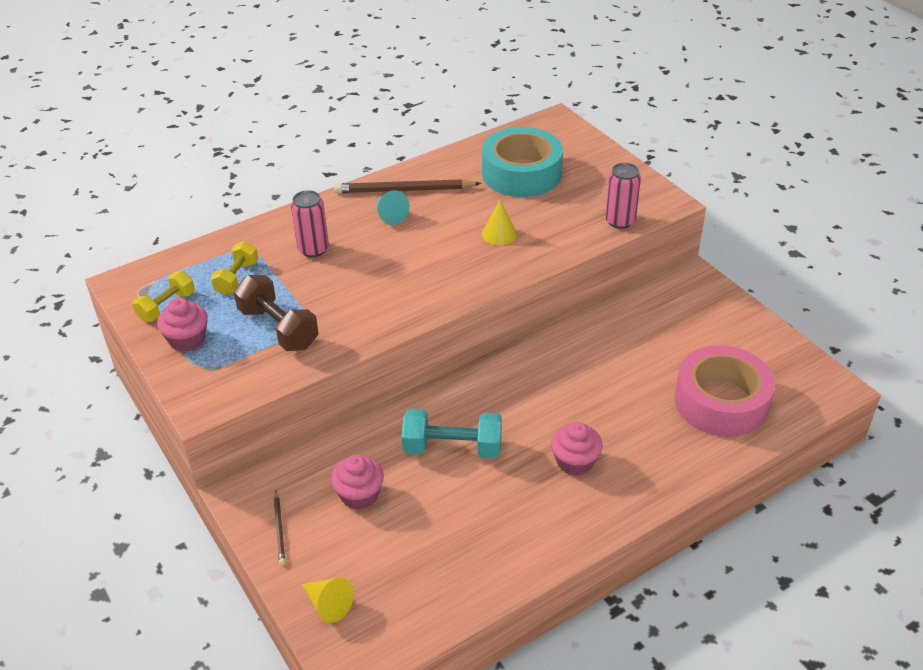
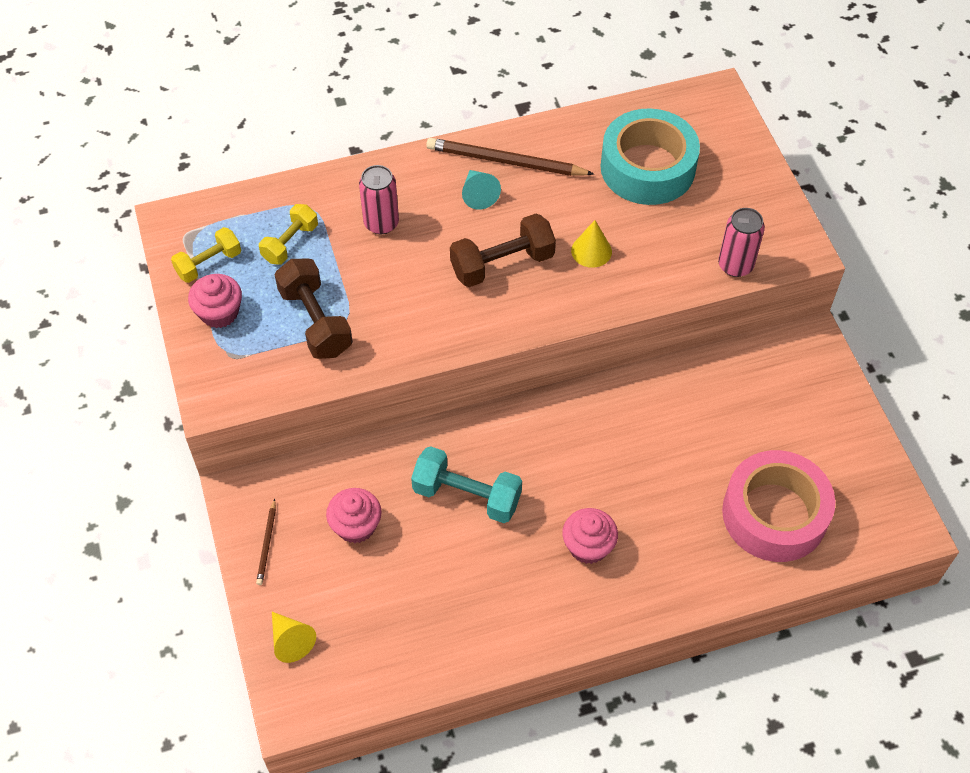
camera: 15 degrees right, 15 degrees up
none -> brown dumbbell [450,214,556,287]

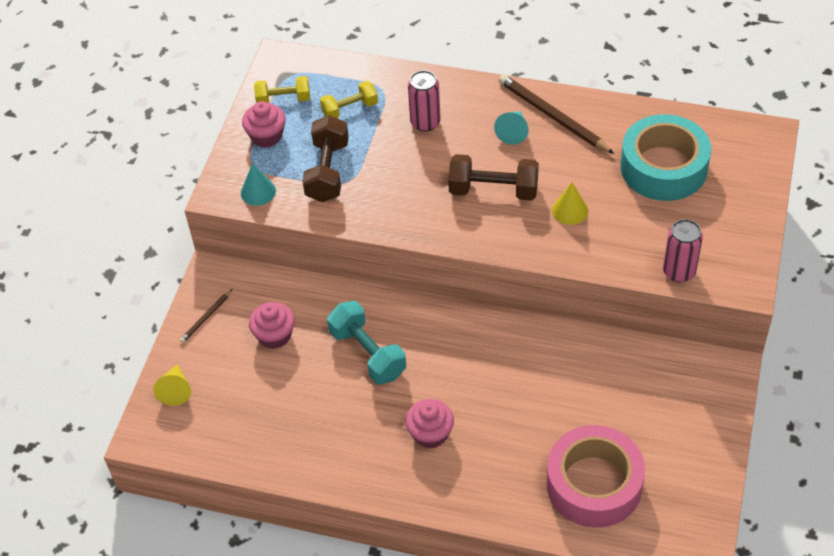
camera: 35 degrees right, 5 degrees down
none -> turquoise cone [241,163,276,206]

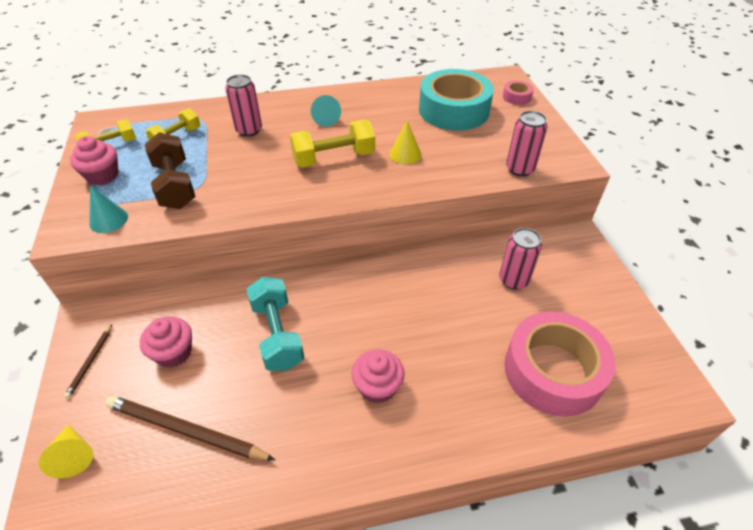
camera: 30 degrees left, 5 degrees down
turquoise dumbbell [327,301,406,384] -> turquoise dumbbell turned 45 degrees clockwise [247,277,305,371]
brown dumbbell [448,154,539,200] -> yellow dumbbell [290,120,375,167]
brown pencil [498,74,614,154] -> brown pencil moved to [105,395,275,460]
none -> pink can [499,228,542,290]
none -> pink tape [503,80,534,105]

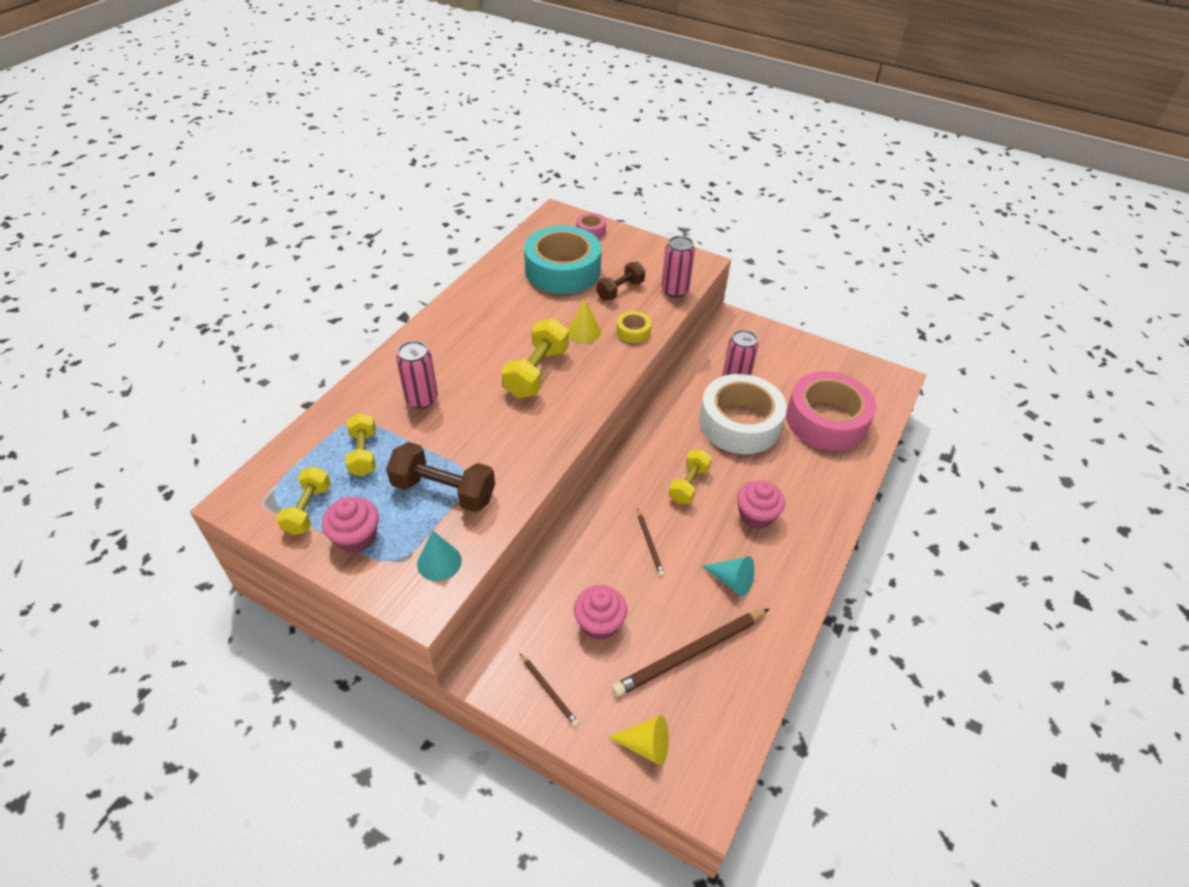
camera: 50 degrees left, 0 degrees up
turquoise dumbbell [247,277,305,371] -> brown pencil [637,508,664,577]
turquoise cone [311,95,341,127] -> turquoise cone moved to [702,556,754,597]
none -> brown dumbbell [596,262,645,300]
none -> yellow tape [617,311,651,343]
none -> yellow dumbbell [669,450,712,504]
none -> white tape [699,374,787,454]

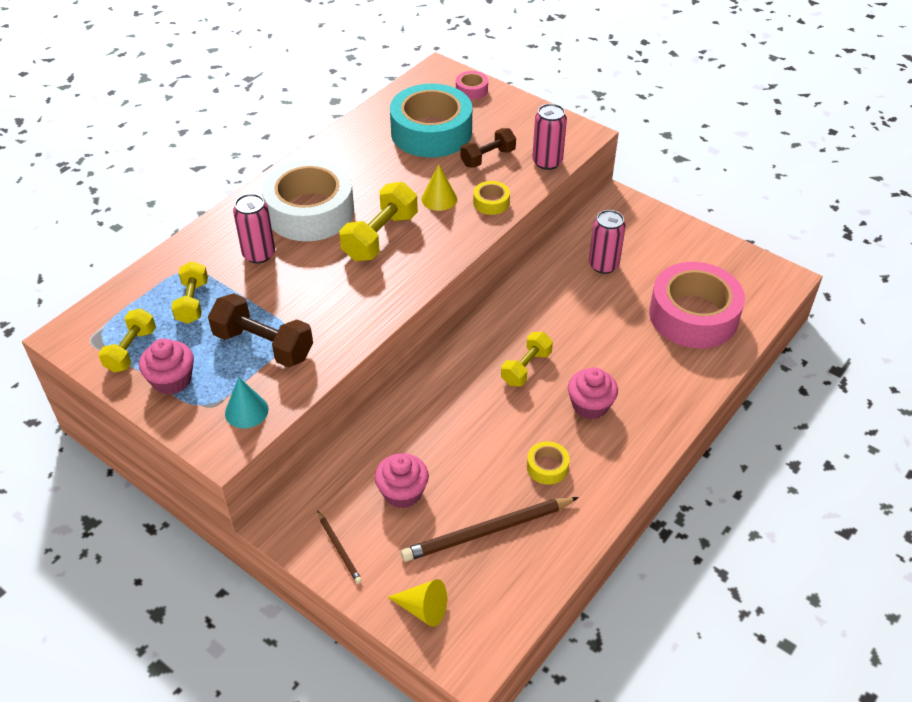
camera: 10 degrees right, 0 degrees up
brown pencil [637,508,664,577] -> none
white tape [699,374,787,454] -> white tape moved to [262,158,354,241]
turquoise cone [702,556,754,597] -> yellow tape [527,441,570,485]

